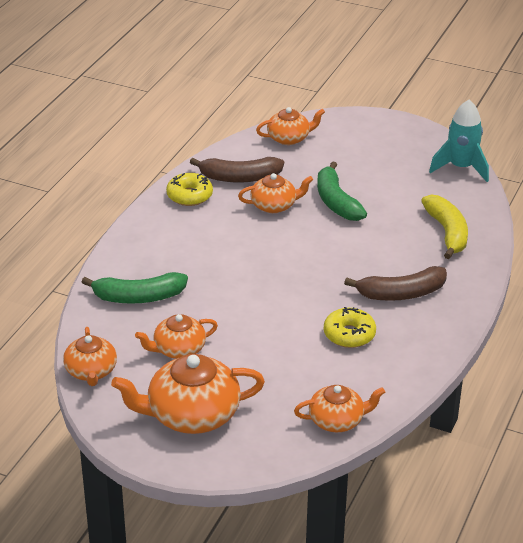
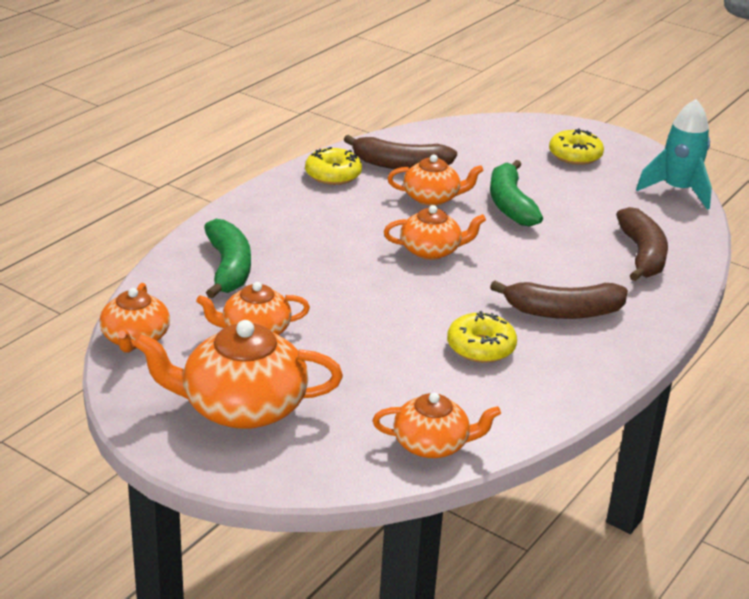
camera: 10 degrees right, 5 degrees down
green banana [82,272,188,304] -> green banana turned 105 degrees counterclockwise [204,219,251,298]
orange teapot [256,107,325,145] -> orange teapot moved to [384,205,486,260]
yellow banana [421,194,468,259] -> brown banana [616,207,668,281]
none -> yellow donut [549,129,604,165]

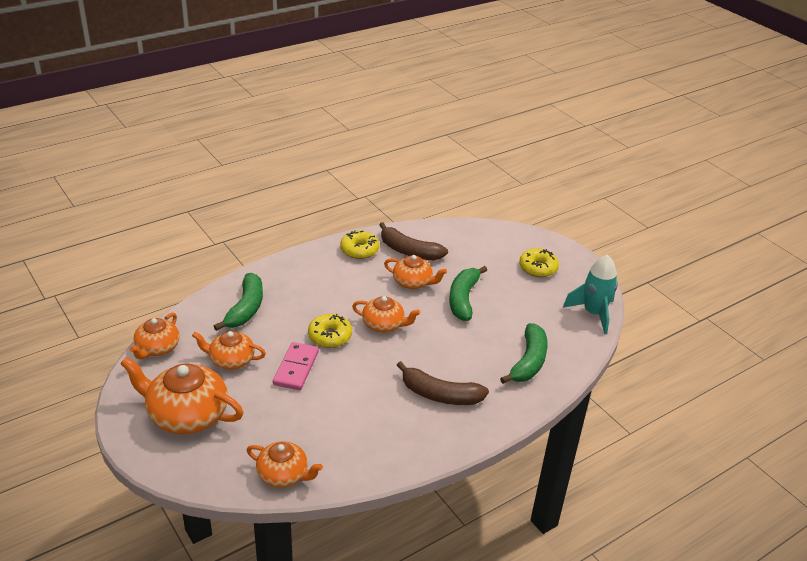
camera: 20 degrees right, 5 degrees up
yellow donut [447,311,517,363] -> yellow donut moved to [308,314,352,348]
brown banana [616,207,668,281] -> green banana [500,323,548,384]
none -> pink domino [273,342,319,390]

